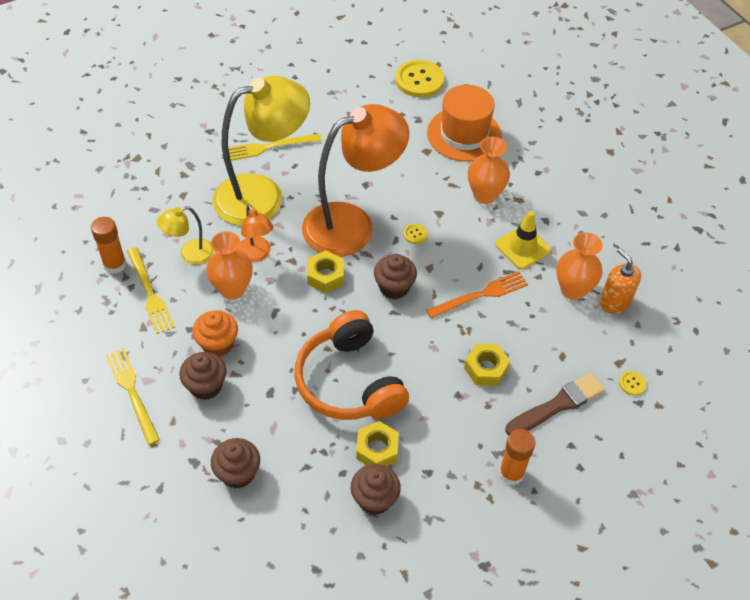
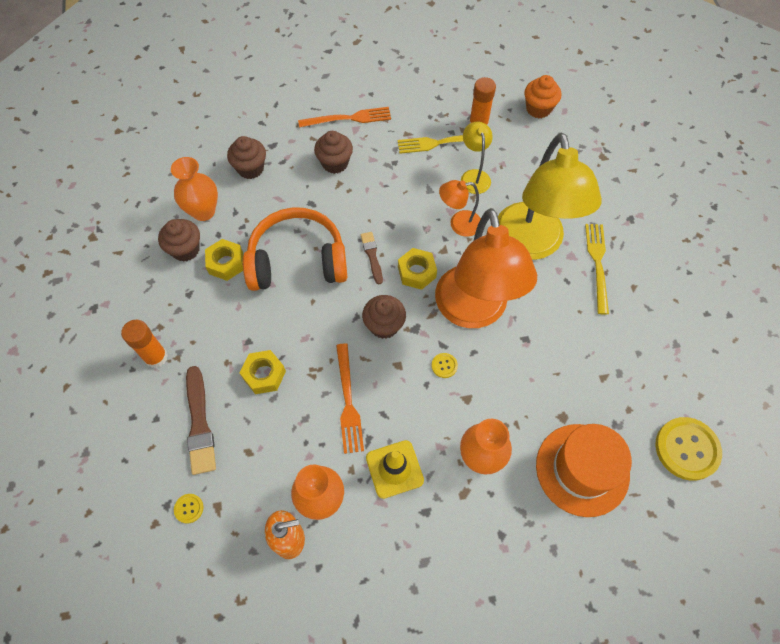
camera: 110 degrees right, 10 degrees up
yellow fork [105,348,160,445] -> orange fork [298,107,391,127]
orange cupcake [192,310,238,357] -> orange cupcake moved to [524,75,561,118]
orange vase [206,231,253,300] -> orange vase moved to [171,157,218,221]
none -> brown brush [361,232,383,284]

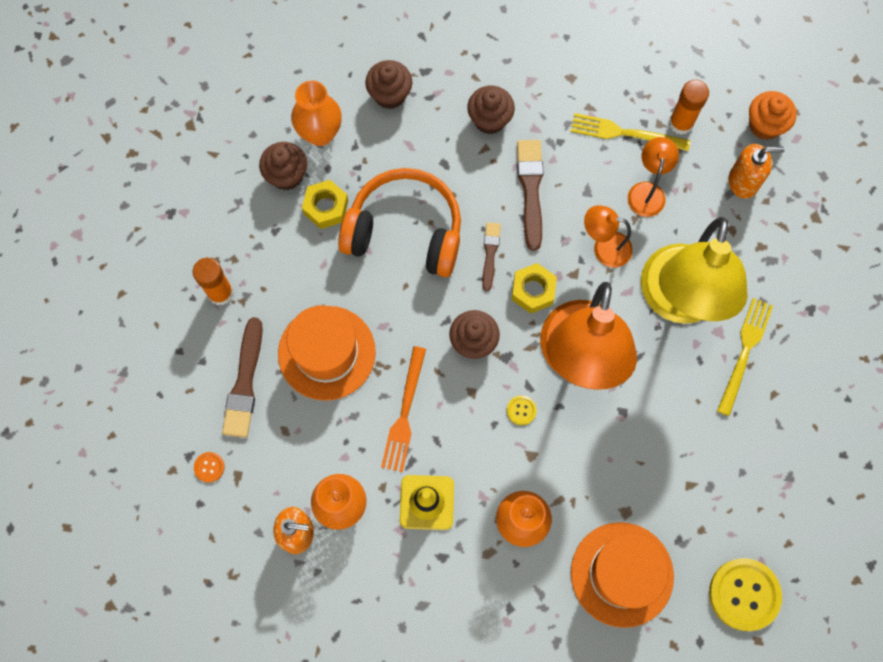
camera: 20 degrees right, 10 degrees up
yellow button [174,494,203,524] -> orange button [194,452,225,483]
yellow nut [240,350,286,394] -> orange hat [278,305,376,401]
orange fork [298,107,391,127] -> none
yellow lamp [461,122,493,194] -> orange lamp [628,137,679,217]
none -> brown brush [517,140,544,251]
none -> orange soap dispenser [729,144,785,199]

